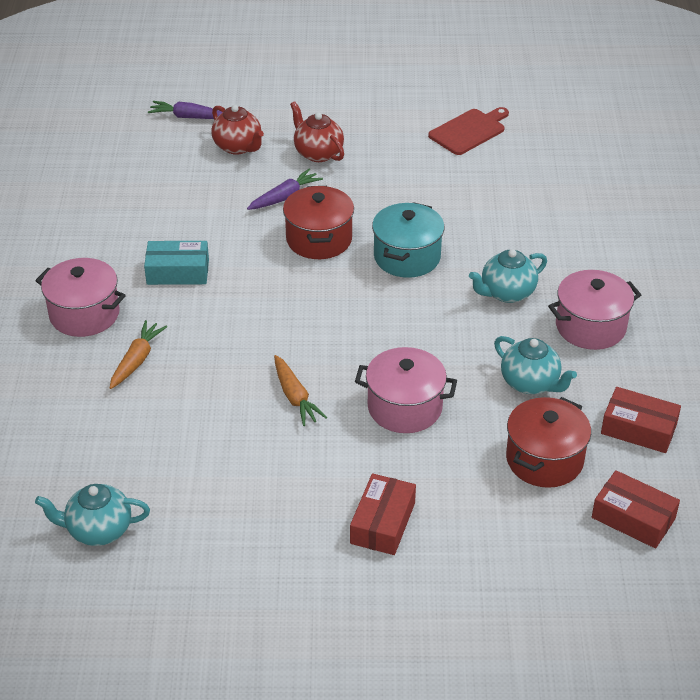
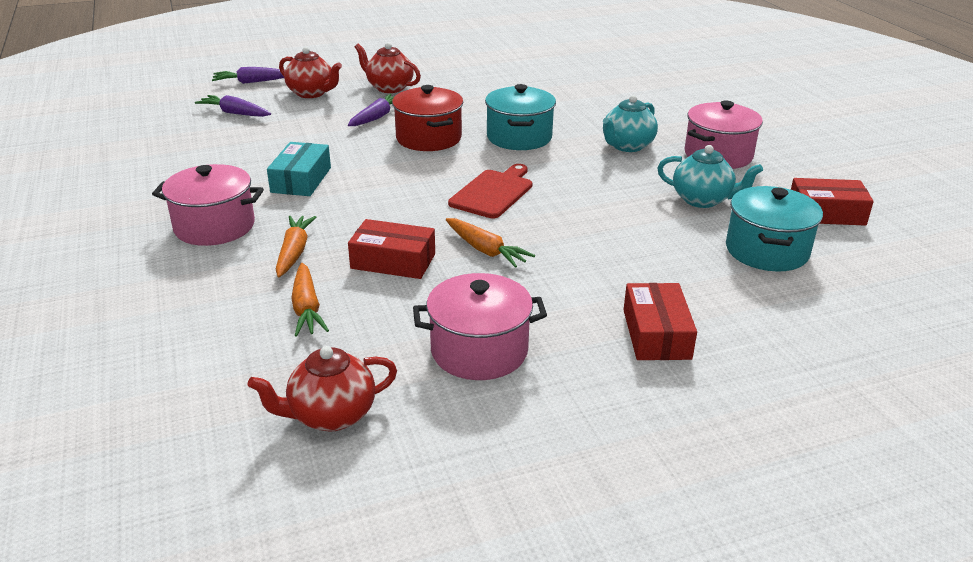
camera: 20 degrees left, 10 degrees down
turquoise teapot [35,484,150,546] -> red teapot [247,346,397,431]
turquoise box [144,241,209,285] -> turquoise box turned 60 degrees counterclockwise [267,142,331,196]
pink pot [355,347,457,433] -> pink pot moved to [413,273,547,380]
red cutting board [428,107,509,155] -> red cutting board moved to [448,164,532,218]
red pot [506,397,591,488] -> turquoise pot [726,186,823,271]
red box [592,470,680,549] -> red box moved to [348,219,435,279]
none -> purple carrot [195,95,271,117]
none -> orange carrot [291,263,329,337]

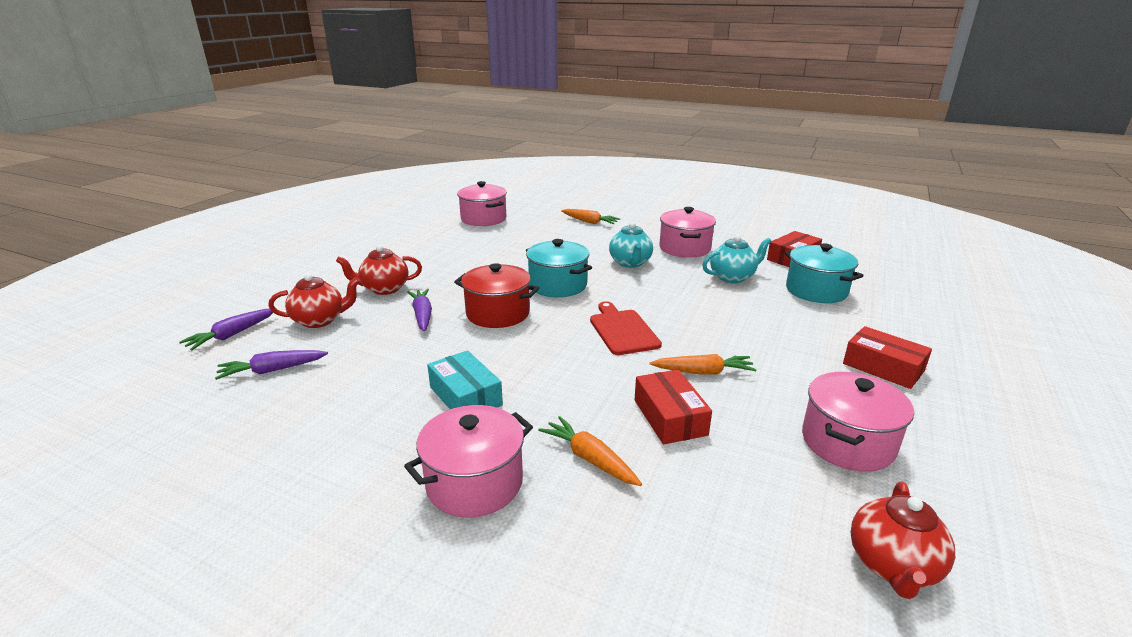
camera: 45 degrees left, 5 degrees down
orange carrot [291,263,329,337] -> orange carrot moved to [561,209,620,224]
red box [348,219,435,279] -> red box turned 75 degrees counterclockwise [635,369,712,444]
none -> pink pot [457,181,507,226]

